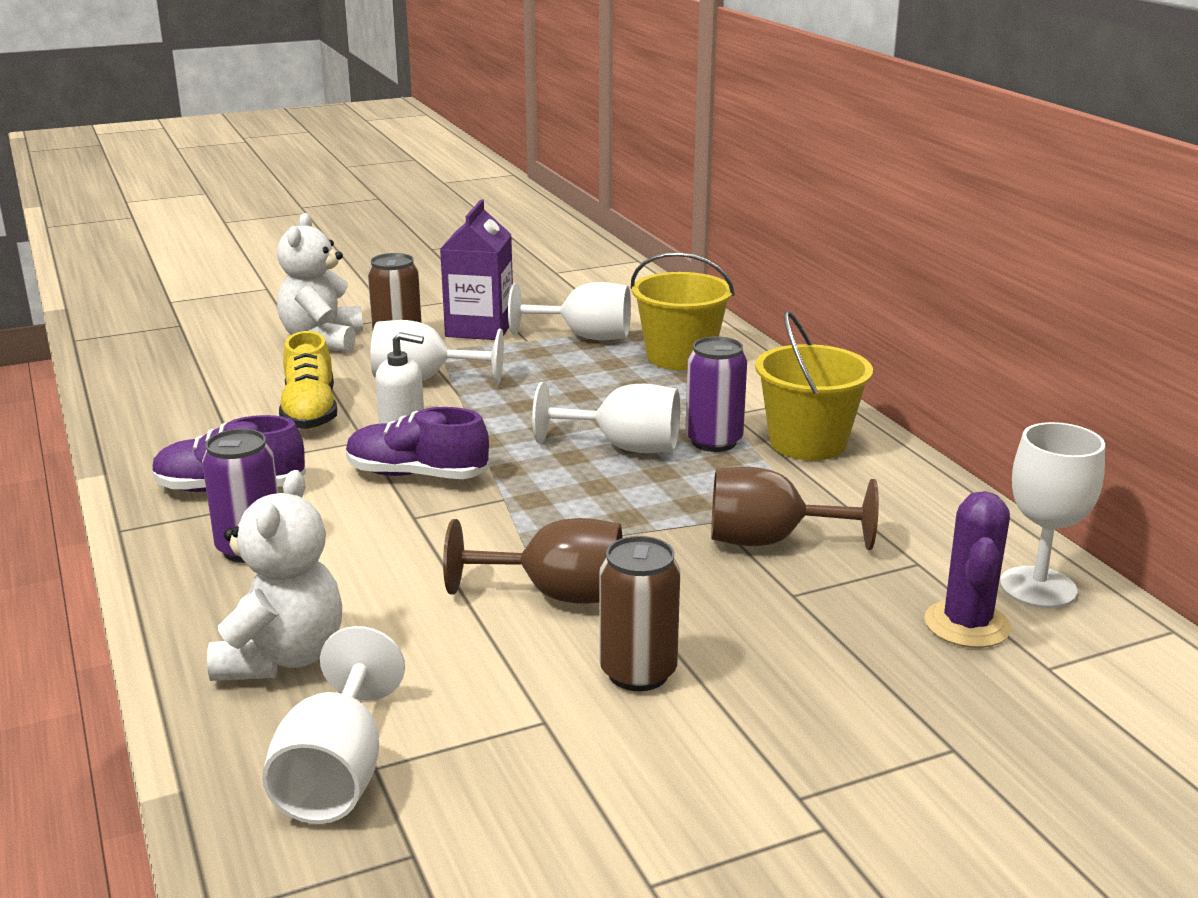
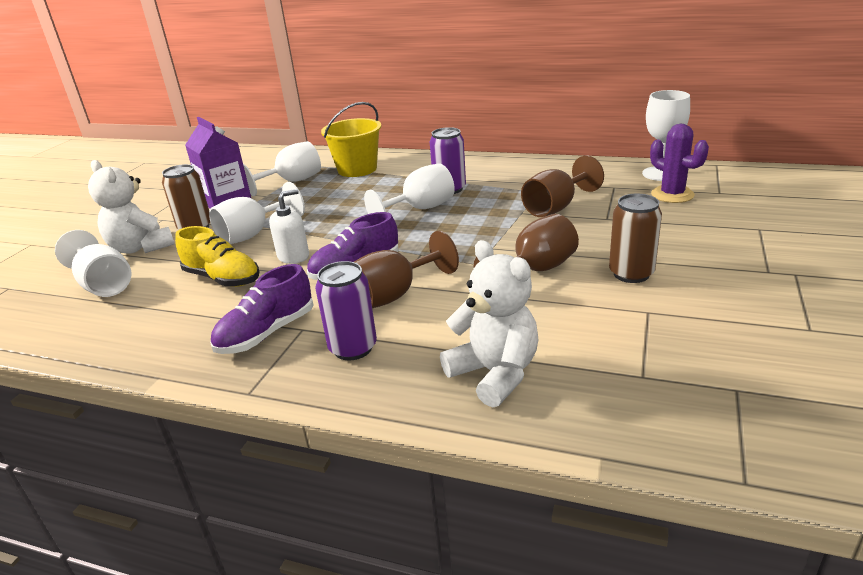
camera: 45 degrees left, 5 degrees up
white goblet [262,626,405,824] -> white goblet moved to [55,230,132,297]
yellow bucket [755,311,873,460] -> none
none -> brown goblet [354,231,459,308]

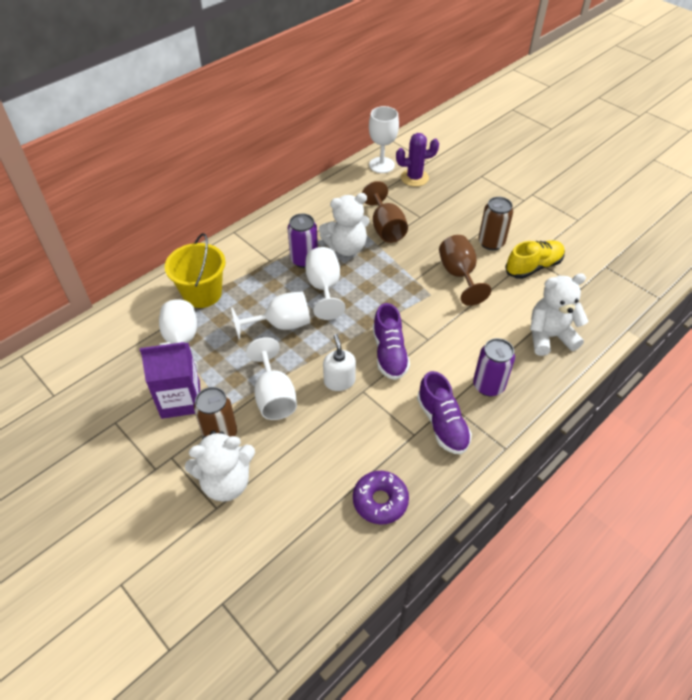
camera: 65 degrees left, 20 degrees up
white goblet [55,230,132,297] -> white goblet moved to [231,291,310,340]
yellow shoe [175,226,260,287] -> yellow shoe moved to [505,240,565,279]
brown goblet [354,231,459,308] -> none
none -> white teddy bear [319,193,370,256]
none -> purple donut [353,471,409,524]

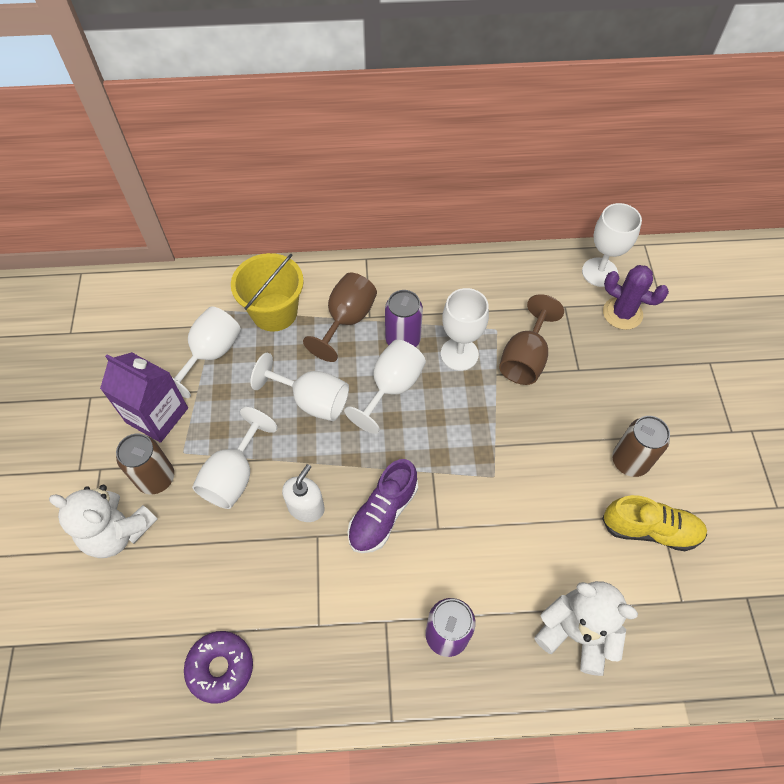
camera: 40 degrees right, 10 degrees up
white teddy bear [319,193,370,256] -> white goblet [441,288,489,371]
purple shoe [417,371,472,454] -> none
brown goblet [439,235,491,306] -> brown goblet moved to [303,273,377,362]

